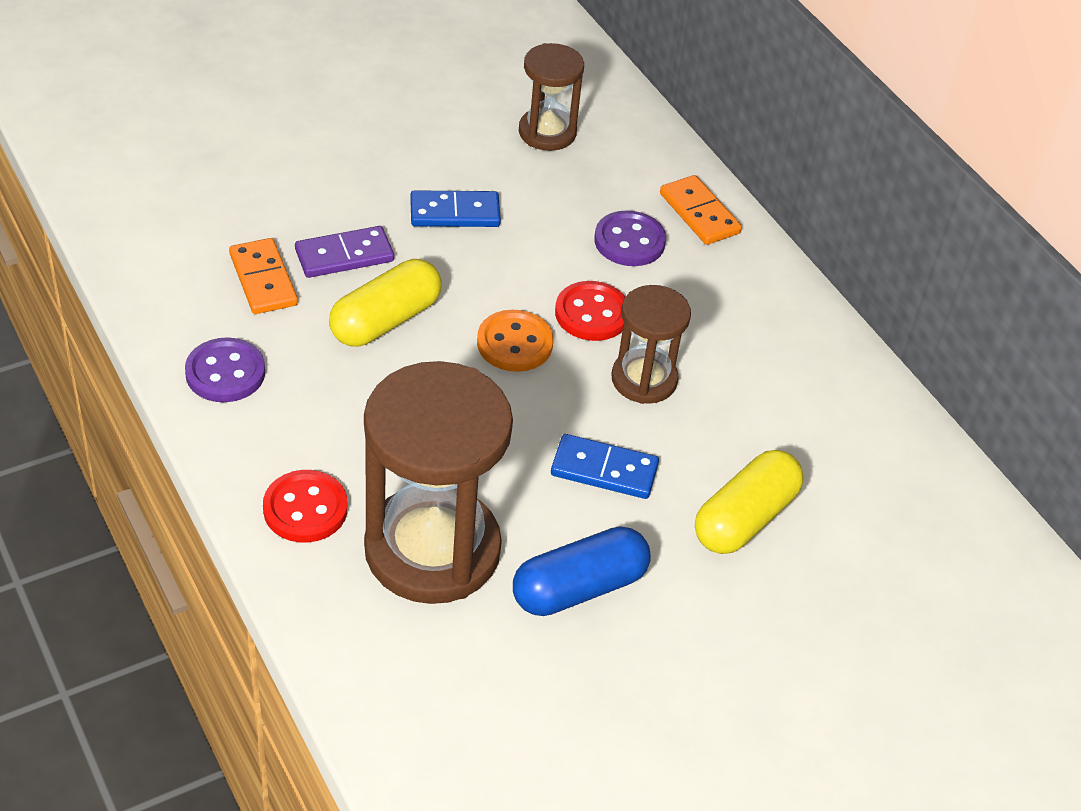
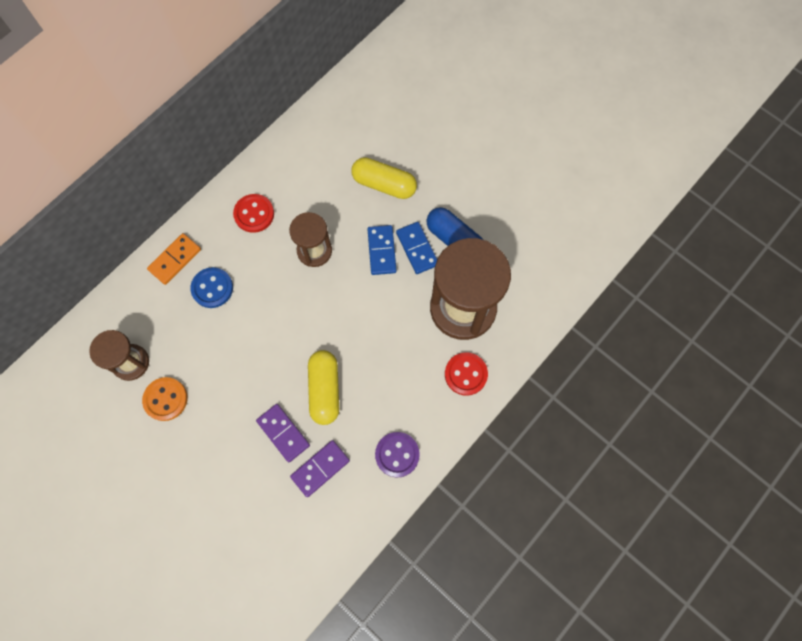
camera: 105 degrees left, 25 degrees up
orange domino [229,238,298,314] -> purple domino [290,440,350,497]
yellow capsule [329,259,442,347] -> yellow capsule turned 60 degrees clockwise [308,350,339,425]
blue domino [410,190,501,227] -> blue domino moved to [396,222,437,274]
orange button [477,310,553,372] -> orange button moved to [142,377,188,421]
red button [555,281,625,341] -> red button moved to [233,194,274,233]
purple button [594,210,666,266] -> blue button [190,267,233,308]

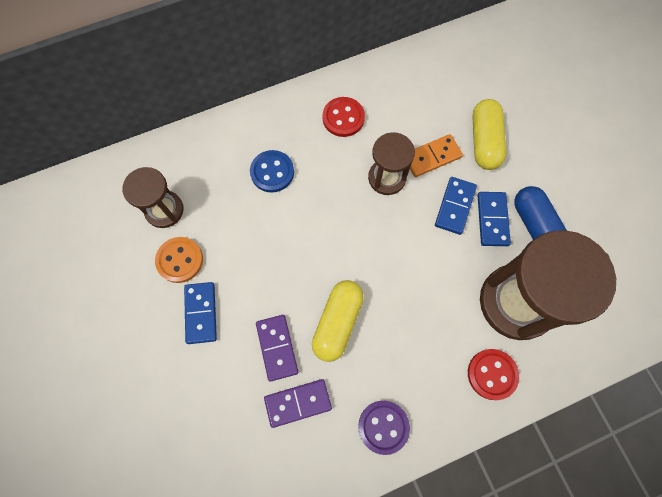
camera: 25 degrees right, 0 degrees up
orange domino [147,233,201,285] -> orange domino moved to [410,134,463,177]
yellow capsule [351,157,417,199] -> yellow capsule turned 45 degrees clockwise [472,99,506,170]
none -> blue domino [184,282,217,344]

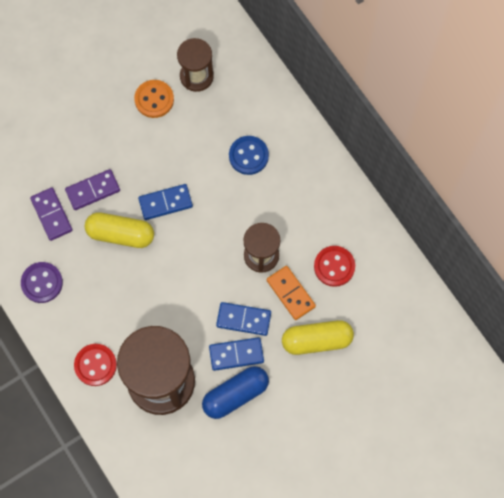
camera: 80 degrees right, 0 degrees up
blue domino [184,282,217,344] -> blue domino moved to [138,184,193,220]
red button [322,97,365,137] -> red button moved to [314,246,355,287]

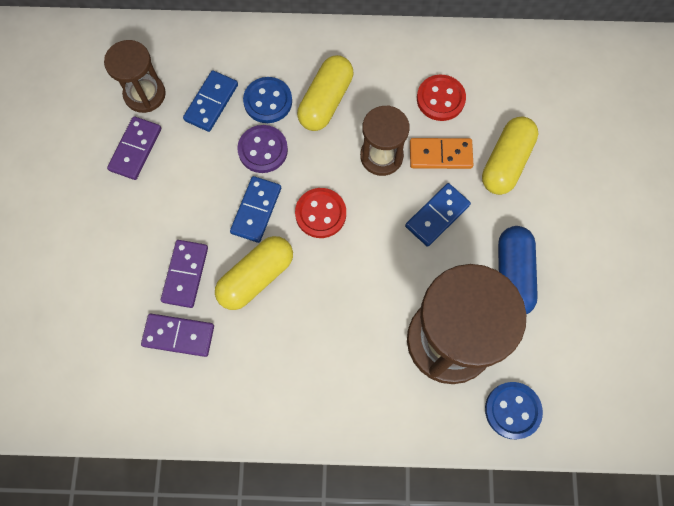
camera: 55 degrees left, 0 degrees up
purple button [21,262,63,303] -> purple button moved to [237,125,288,173]
red button [74,344,117,386] -> red button moved to [295,188,346,238]
orange button [134,80,174,118] -> purple domino [107,116,161,180]
blue domino [209,337,264,371] -> blue domino moved to [183,70,238,132]
none -> yellow capsule [297,55,353,131]
none -> blue button [485,382,543,439]

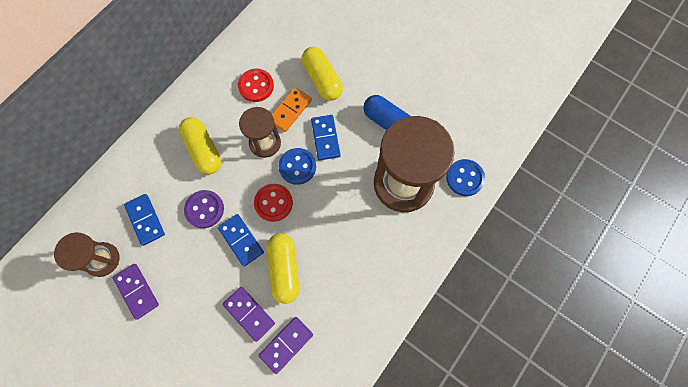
camera: 55 degrees left, 0 degrees up
blue button [243,77,292,123] -> blue button moved to [279,148,316,185]

